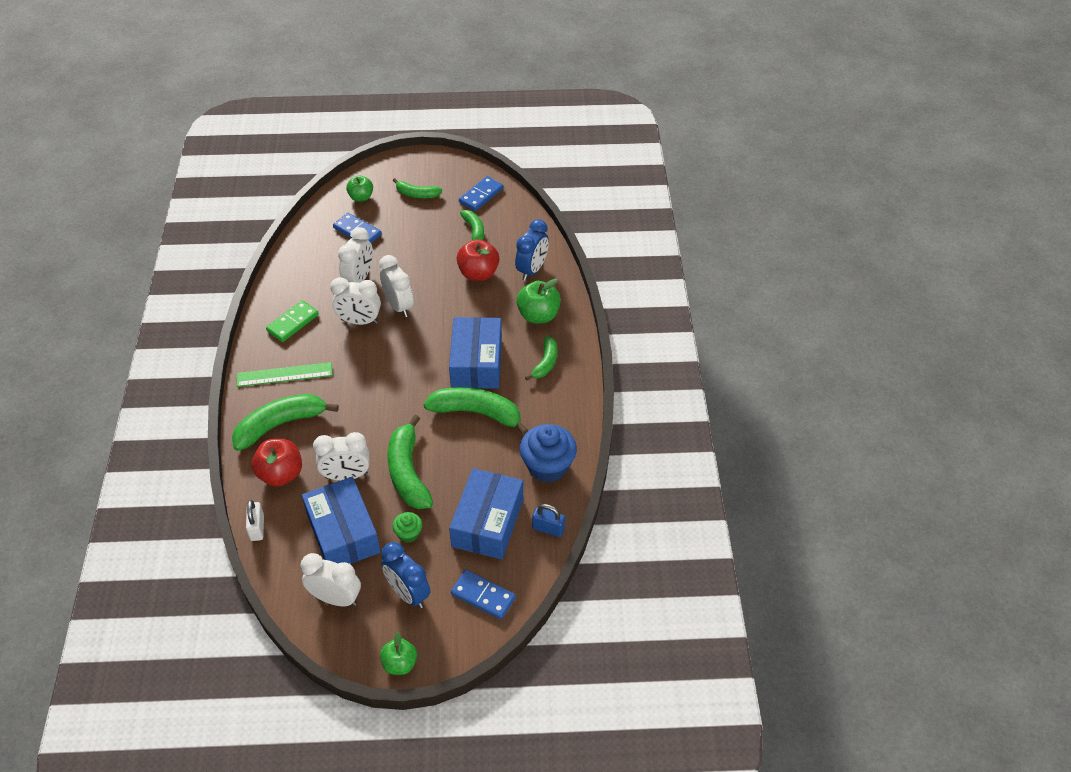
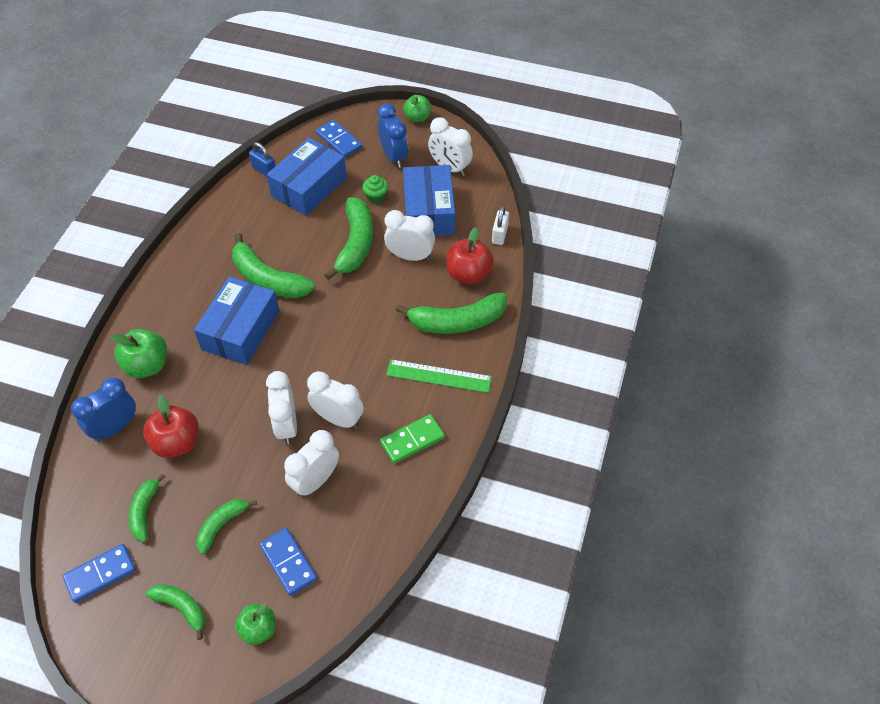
camera: 160 degrees left, 5 degrees up
blue cupcake [520,424,577,483] -> none
green banana [525,336,557,380] -> green banana moved to [196,499,257,554]

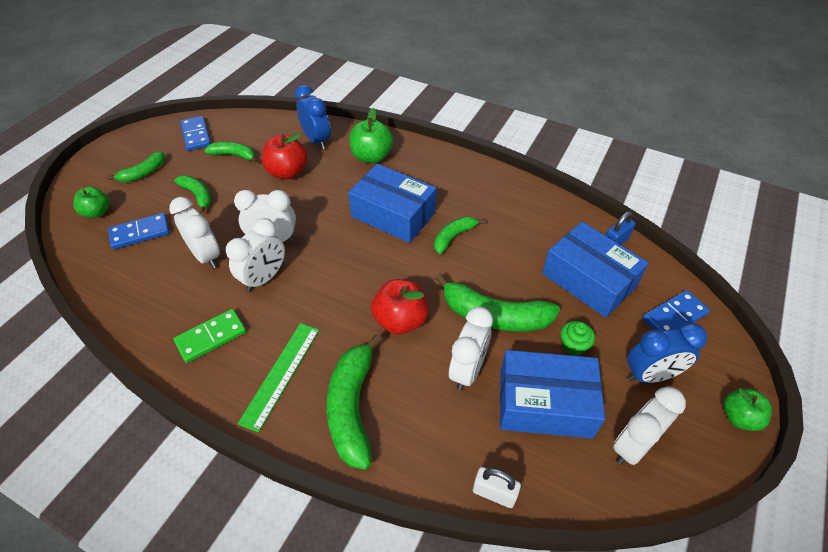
camera: 100 degrees right, 5 degrees down
green banana [232,233,315,298] -> green banana [434,216,485,254], size x0.57
green domino [380,414,445,464] -> green domino turned 75 degrees clockwise [174,309,246,363]
red apple [446,227,494,284] -> red apple moved to [371,279,428,335]

